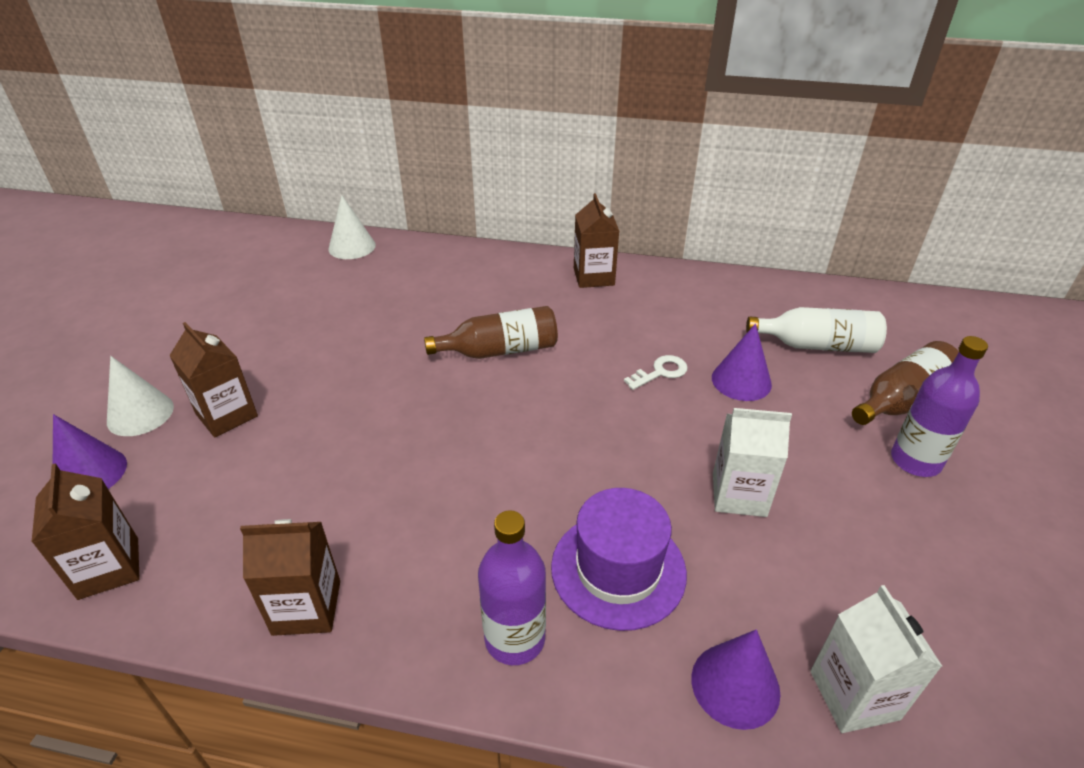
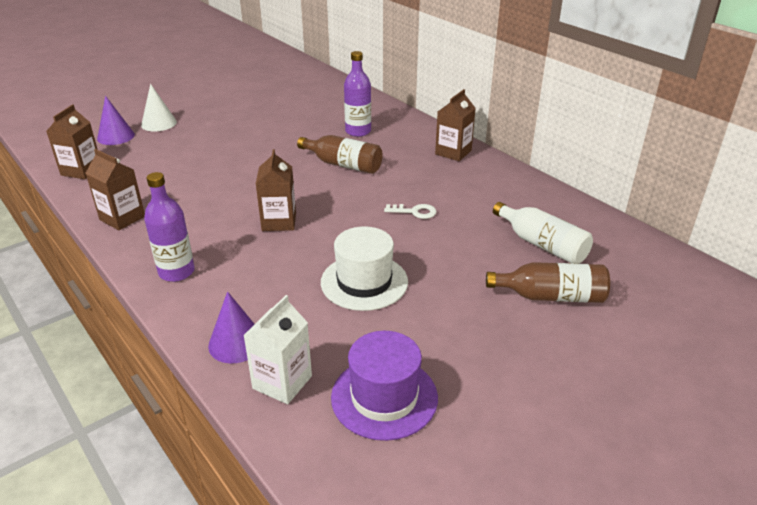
camera: 40 degrees right, 5 degrees down
brown carton [169,322,258,438] -> brown carton moved to [256,149,296,231]
white cone [328,195,376,259] -> none
purple hat [551,488,687,631] -> purple hat moved to [331,331,438,441]
purple cone [712,323,772,401] -> none
white carton [713,408,792,517] -> white hat [321,226,408,311]
purple bottle [891,336,988,477] -> purple bottle moved to [344,51,371,137]

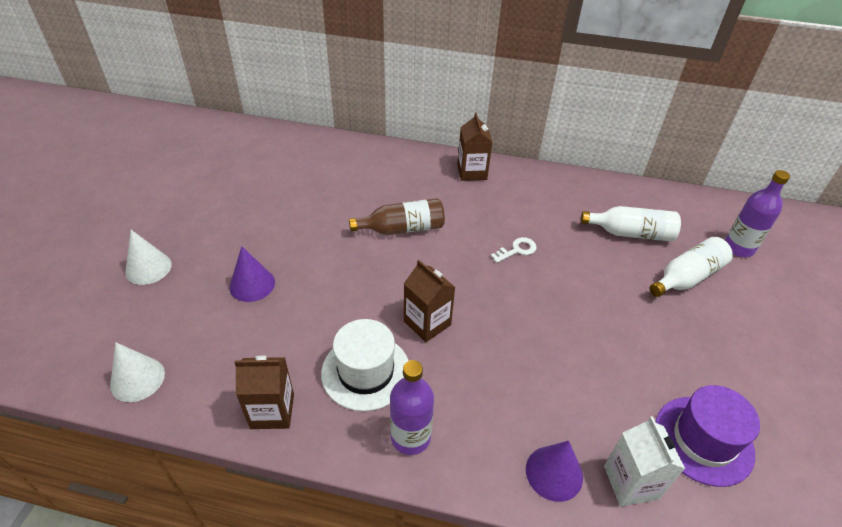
camera: 40 degrees left, 10 degrees up
brown carton [46,104,98,179] -> white cone [110,342,165,402]
purple cone [97,96,135,145] -> purple cone moved to [229,246,275,302]
white hat [321,226,408,311] -> white hat moved to [321,319,409,411]
purple bottle [344,51,371,137] -> purple bottle moved to [725,170,790,257]
brown bottle [486,262,610,303] -> white bottle [650,237,733,297]

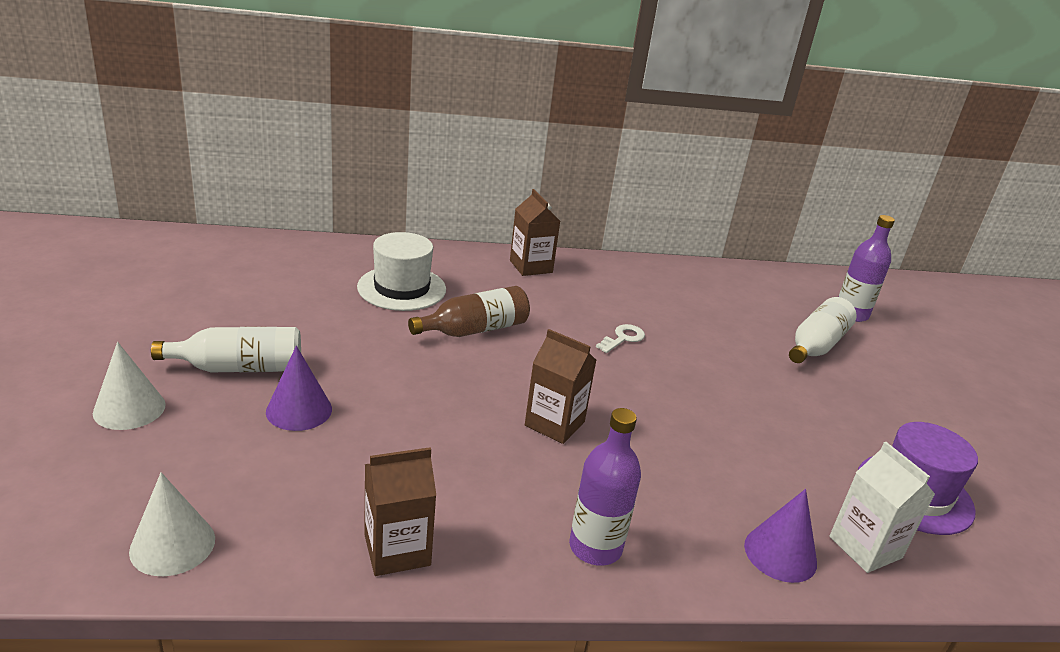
camera: 20 degrees left, 15 degrees down
white hat [321,319,409,411] -> white hat moved to [357,232,446,311]
white bottle [581,206,681,242] -> white bottle moved to [151,327,301,372]

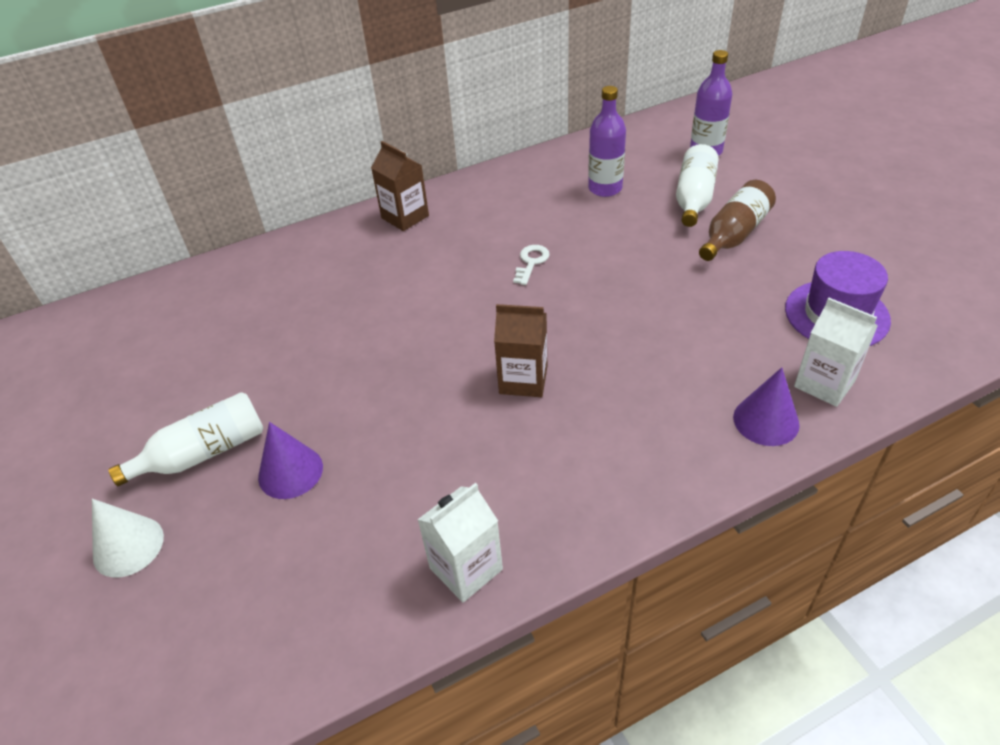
camera: 15 degrees left, 15 degrees up
white cone [129,472,215,576] -> none
white hat [357,232,446,311] -> none
brown carton [364,447,437,576] -> white carton [417,483,503,603]
brown bottle [408,286,530,337] -> brown bottle moved to [699,180,776,261]
purple bottle [569,408,641,566] -> purple bottle moved to [588,86,626,197]

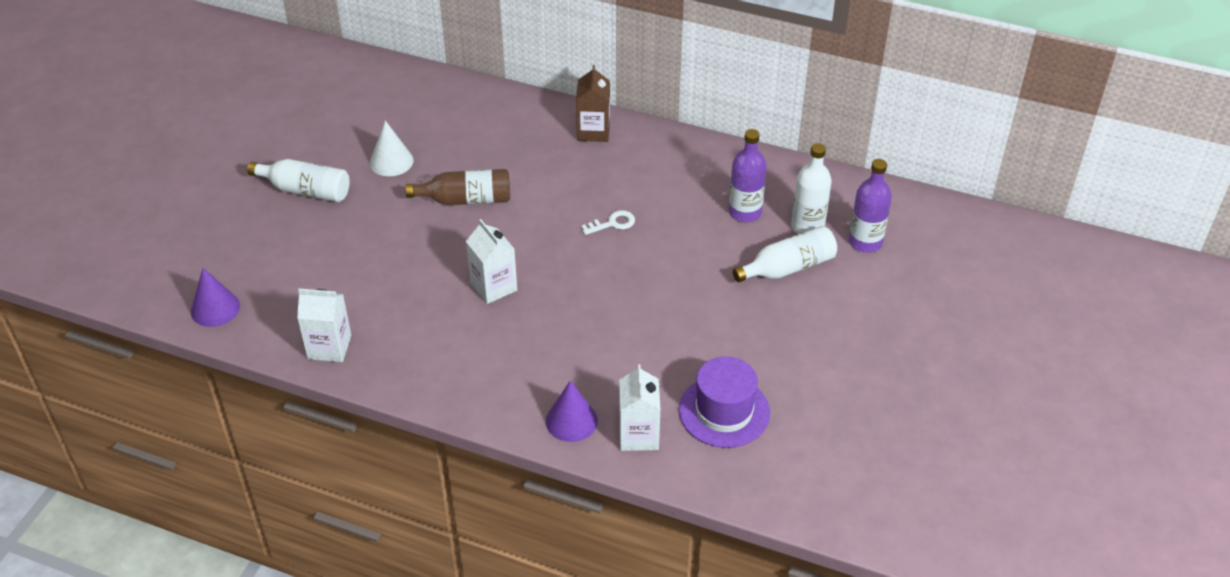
camera: 45 degrees right, 0 degrees up
white cone [92,499,164,578] -> white cone moved to [370,120,414,176]
purple cone [258,422,323,499] -> purple cone moved to [191,268,240,327]
brown carton [494,304,548,397] -> white carton [466,219,517,304]
brown bottle [699,180,776,261] -> brown bottle moved to [405,169,510,205]
none -> white bottle [791,143,832,234]

